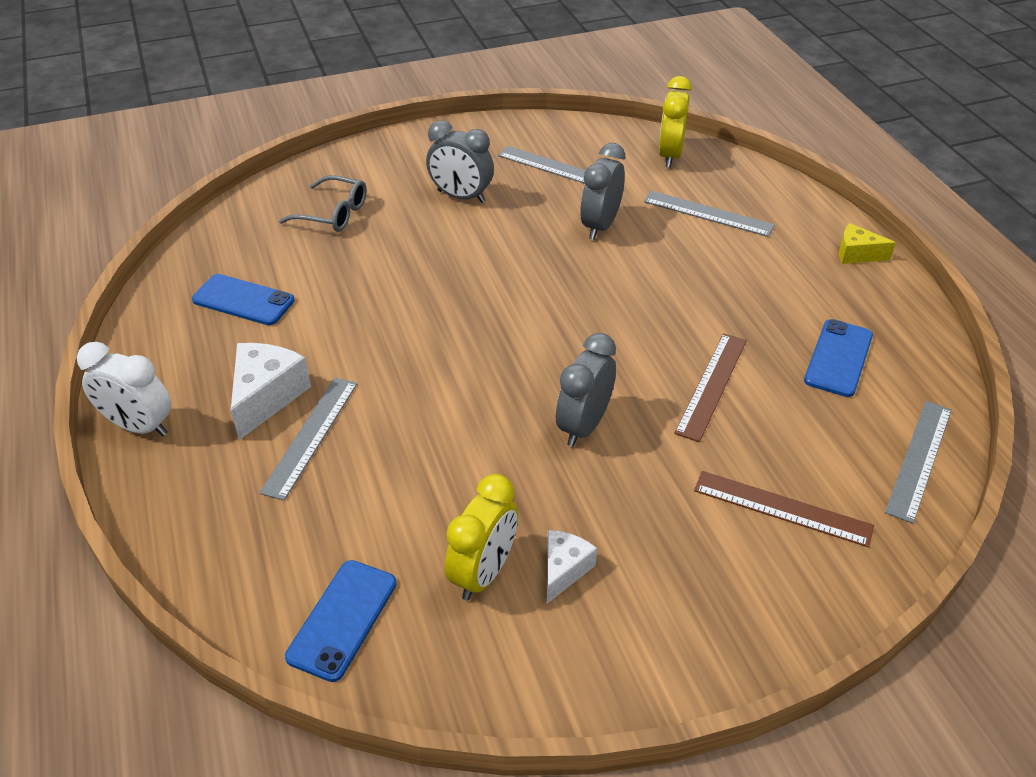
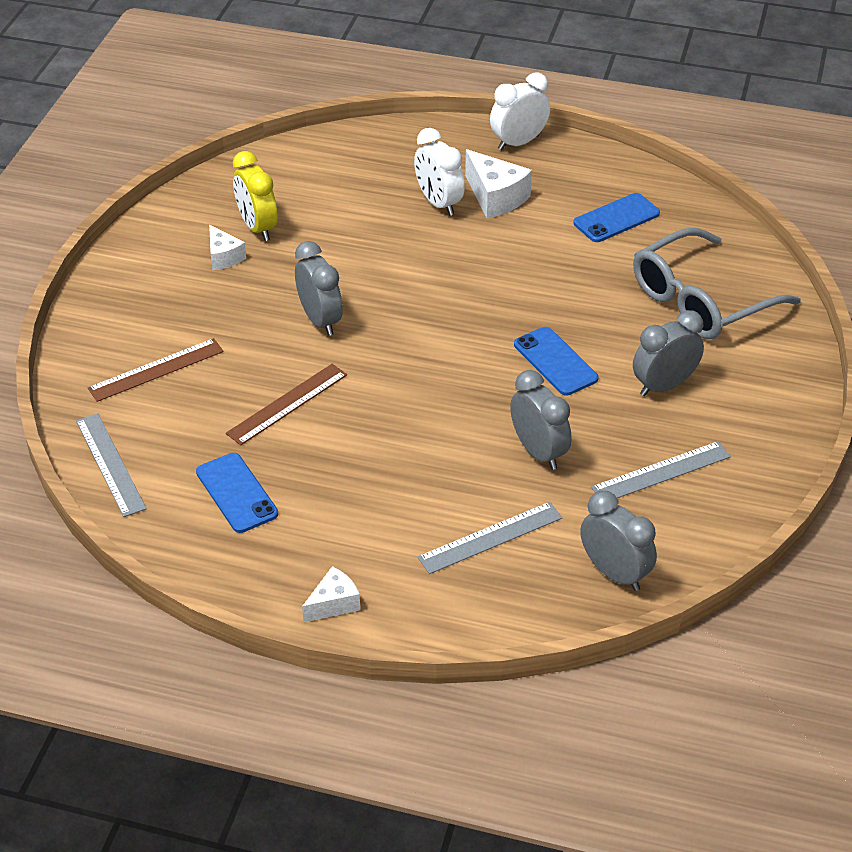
camera: 125 degrees right, 0 degrees up
grey ruler [259,378,357,501] -> white clock [414,128,465,216]
grey glasses [279,175,367,232] -> grey glasses [633,228,801,339], size x1.78
blue phone [285,560,397,682] -> blue phone moved to [514,327,598,395]
yellow clock [659,76,692,167] -> grey clock [580,490,657,591]
brown ruler [674,333,747,442] -> brown ruler turned 75 degrees clockwise [226,364,347,445]
yellow cheese [839,223,896,264] -> white cheese [302,566,360,622]

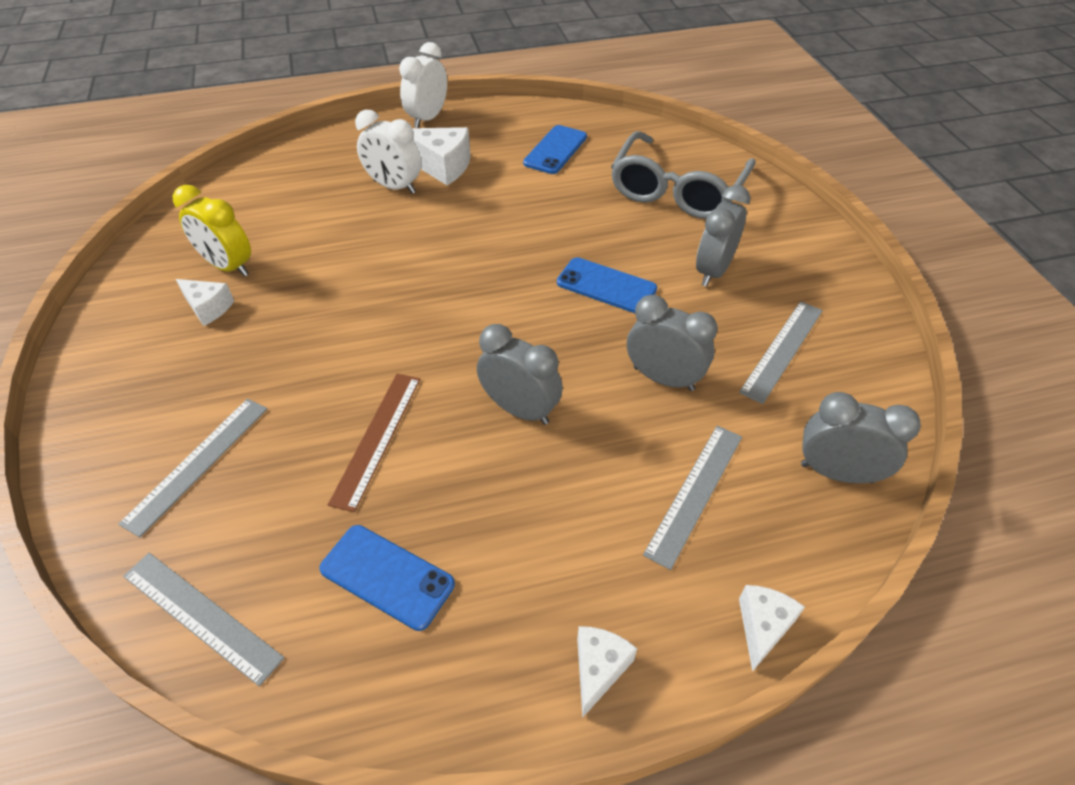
camera: 30 degrees left, 5 degrees up
brown ruler [88,338,224,402] -> grey ruler [118,399,267,537]
grey clock [295,241,343,336] -> grey clock moved to [477,324,563,425]
none -> white cheese [739,585,805,672]

